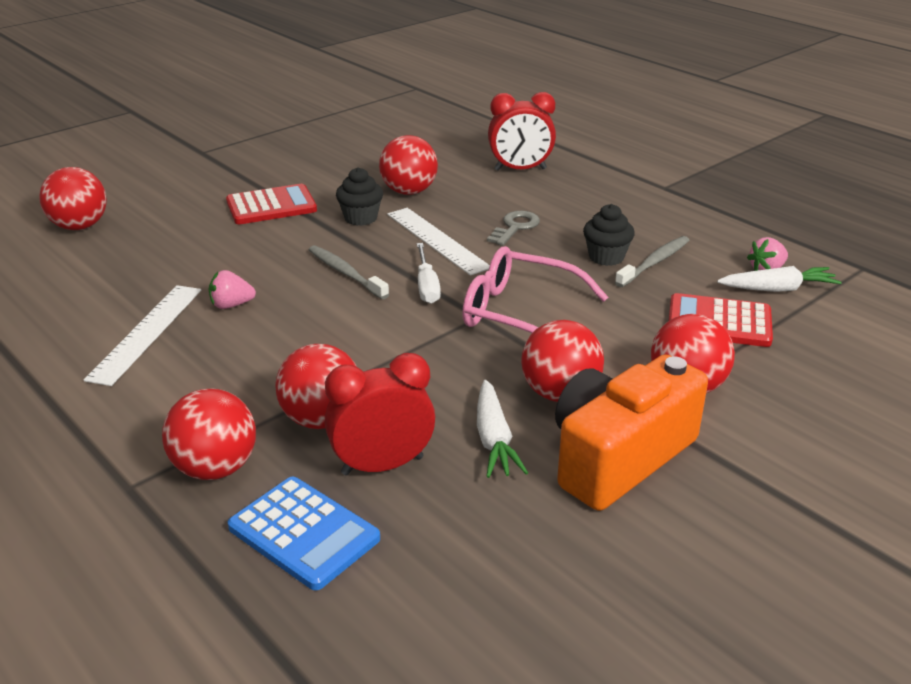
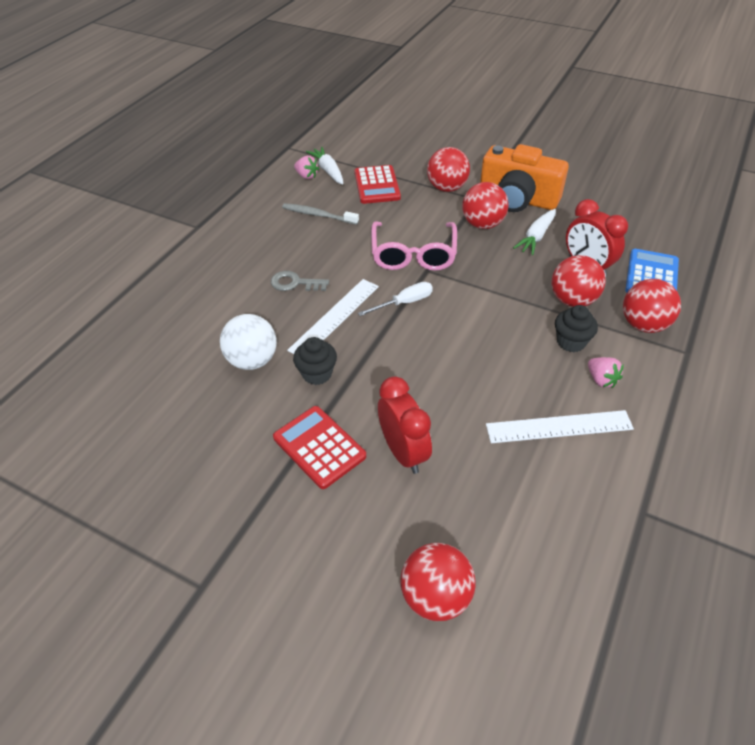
camera: 110 degrees left, 15 degrees up
pink strawberry [209,270,256,309] -> pink strawberry moved to [588,357,624,388]
grey toothbrush [309,245,389,299] -> none
red ball [379,135,438,195] -> white ball [220,314,277,370]
white carrot [477,380,528,478] -> white carrot turned 150 degrees clockwise [513,209,556,255]
red clock [488,92,556,171] -> red clock moved to [378,376,432,474]
black cupcake [583,204,635,266] -> black cupcake moved to [555,305,598,352]

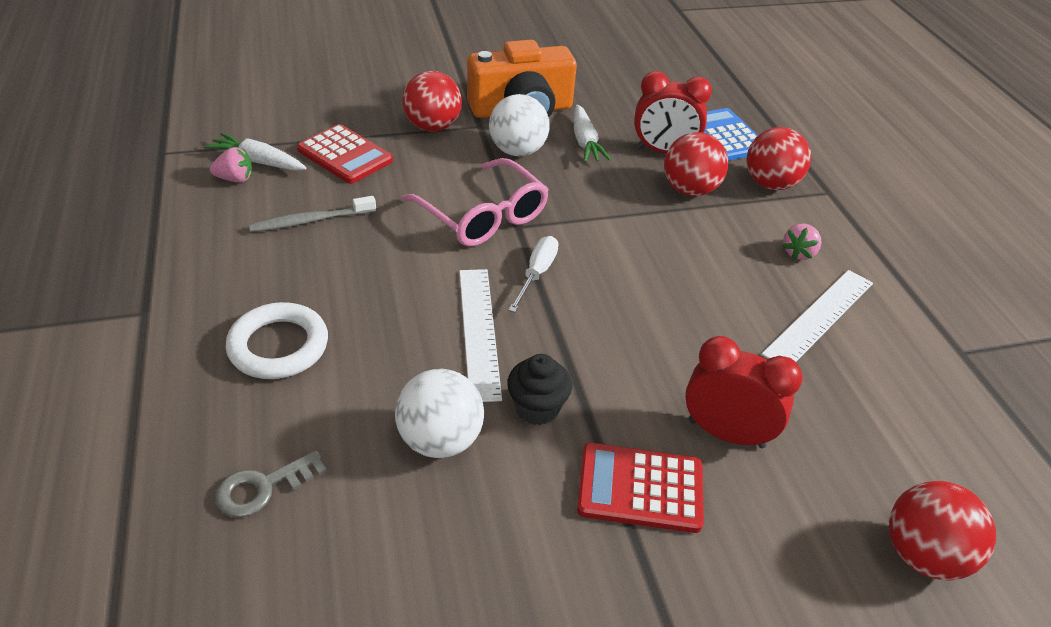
camera: 45 degrees left, 5 degrees down
grey key [271,271,329,291] -> grey key moved to [215,450,327,517]
red ball [462,182,509,229] -> white ball [489,94,550,156]
black cupcake [555,305,598,352] -> none
pink strawberry [588,357,624,388] -> pink strawberry turned 105 degrees clockwise [782,224,822,260]
none -> white ring [226,302,328,379]

